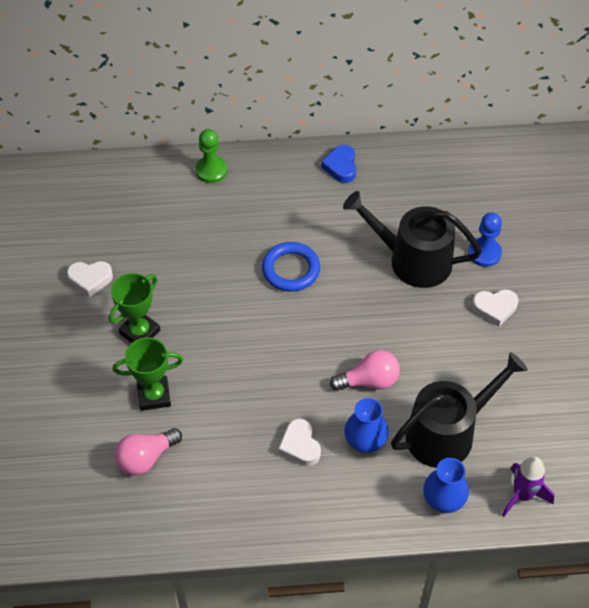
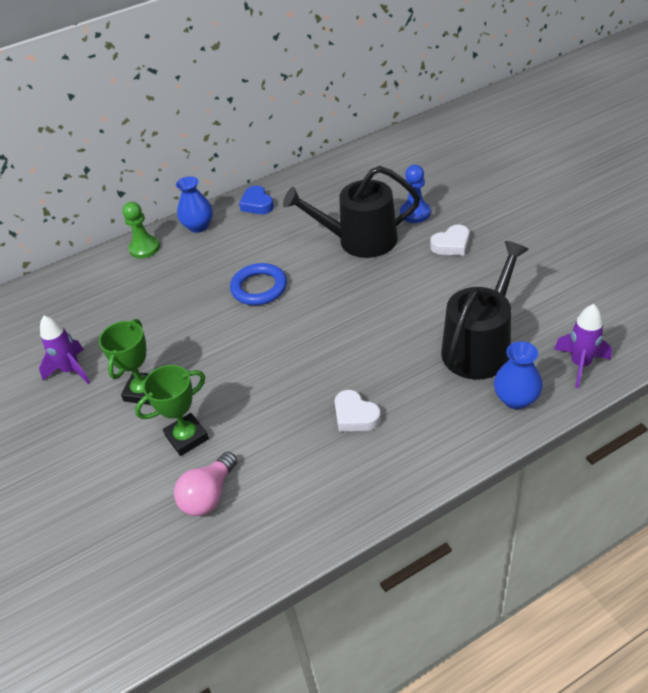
camera: 20 degrees left, 10 degrees down
white heart [67,261,113,297] -> purple rocket [39,315,90,384]
pink light bulb [330,350,400,391] -> none
blue vase [344,398,389,453] -> blue vase moved to [176,176,213,233]

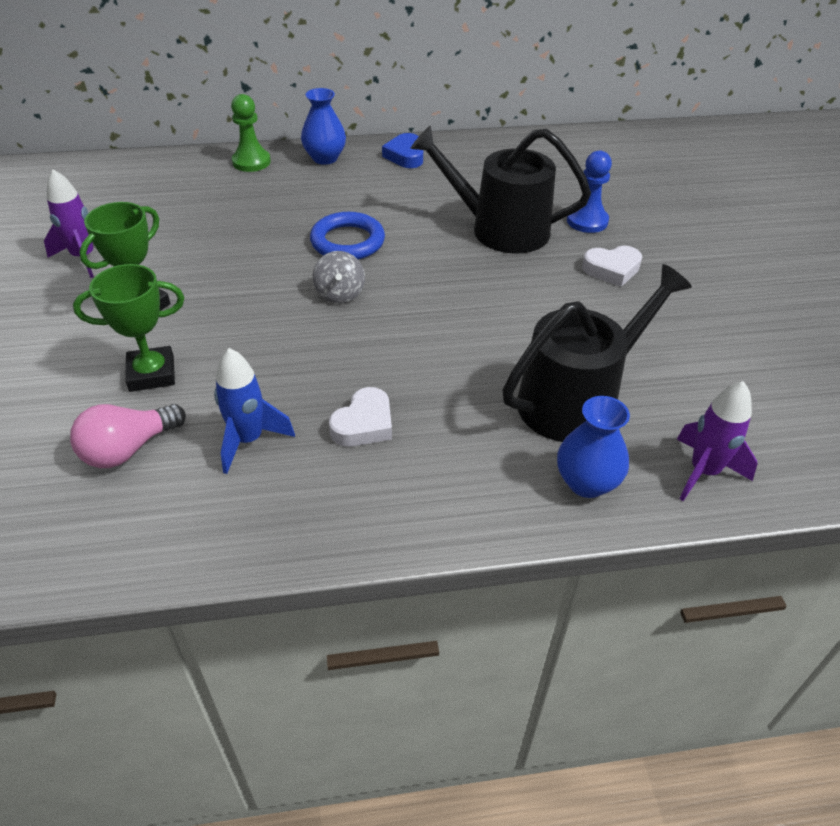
camera: 15 degrees right, 0 degrees up
white heart [335,390,381,432] -> white heart turned 120 degrees counterclockwise [329,387,392,447]
none -> blue rocket [214,348,295,474]
none -> grey spinning top [313,251,365,304]

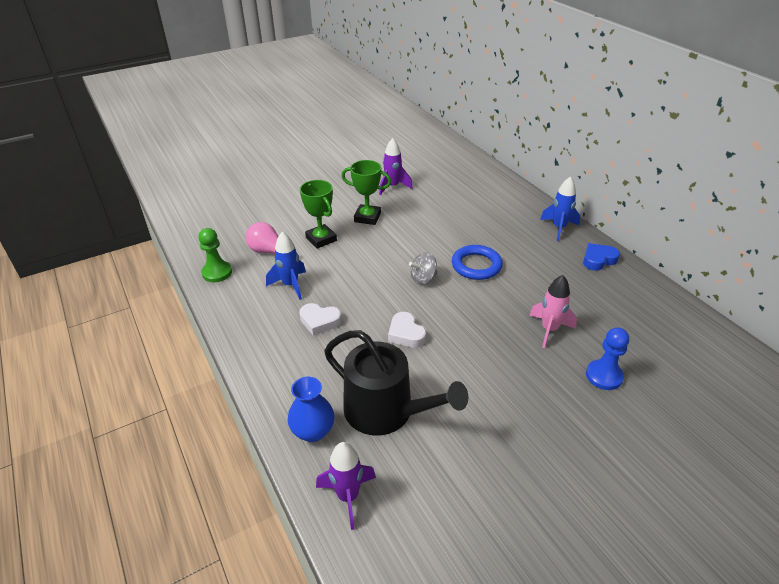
camera: 70 degrees right, 5 degrees down
green pawn [231,94,271,172] -> green pawn moved to [199,228,232,282]
blue vase [301,88,346,165] -> blue rocket [540,177,580,241]
black watering can [410,126,591,254] -> pink rocket [529,275,577,348]
white heart [582,246,642,287] -> white heart moved to [388,312,426,348]

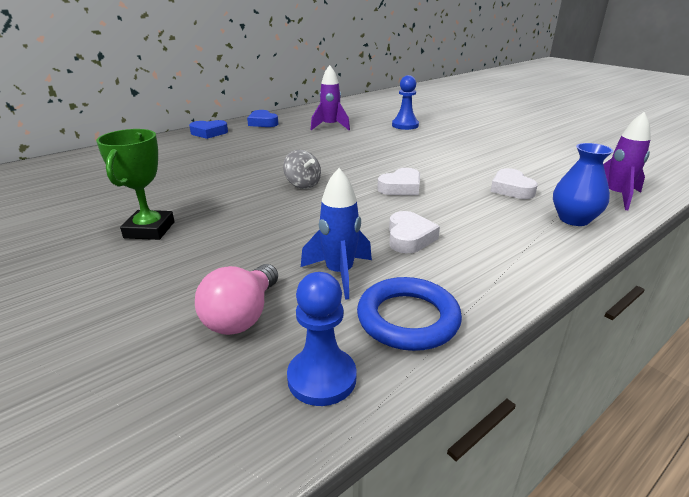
camera: 100 degrees left, 10 degrees down
green pawn [199,228,232,282] -> blue pawn [287,272,357,406]
green trophy [300,180,337,249] -> none
black watering can [324,330,468,436] -> white heart [490,168,538,199]
purple rocket [379,138,413,195] -> purple rocket moved to [311,65,350,130]
blue ring [452,245,503,280] -> blue ring moved to [357,277,462,351]
pink rocket [529,275,577,348] -> none
blue rocket [540,177,580,241] -> blue heart [189,120,228,139]

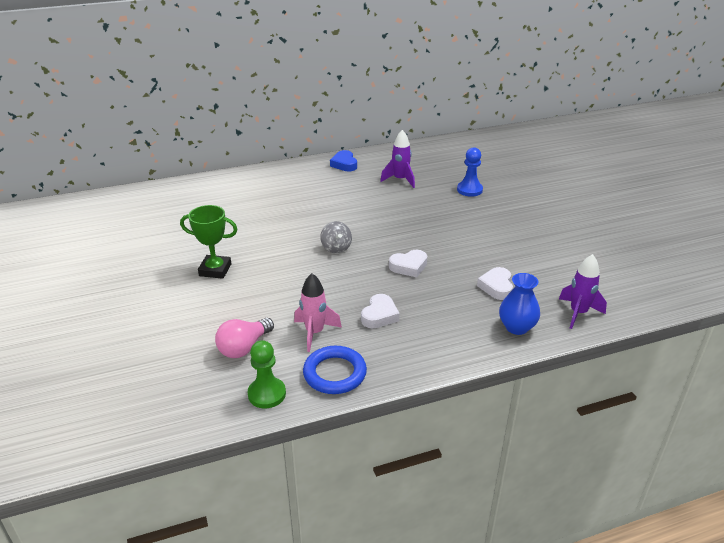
camera: 20 degrees right, 5 degrees up
green trophy [96,129,175,240] -> green trophy turned 75 degrees clockwise [180,205,238,279]
blue heart [189,120,228,139] -> none
blue pawn [287,272,357,406] -> green pawn [248,340,286,408]
blue rocket [301,168,372,300] -> pink rocket [294,273,342,352]

